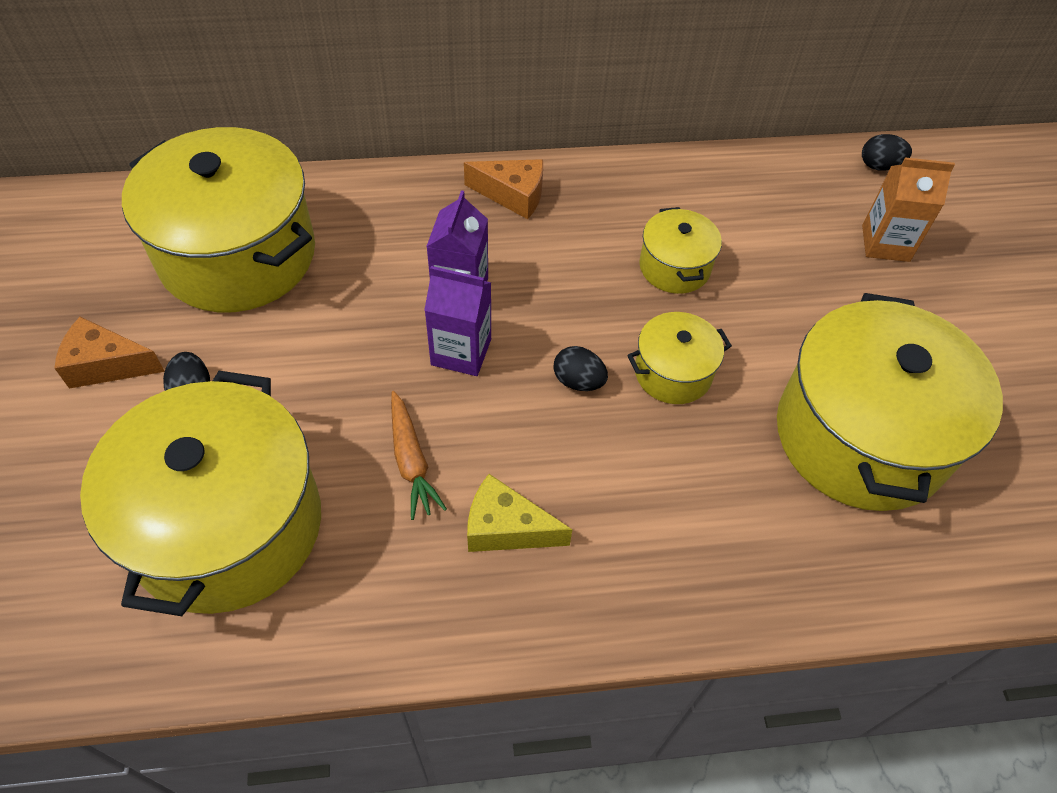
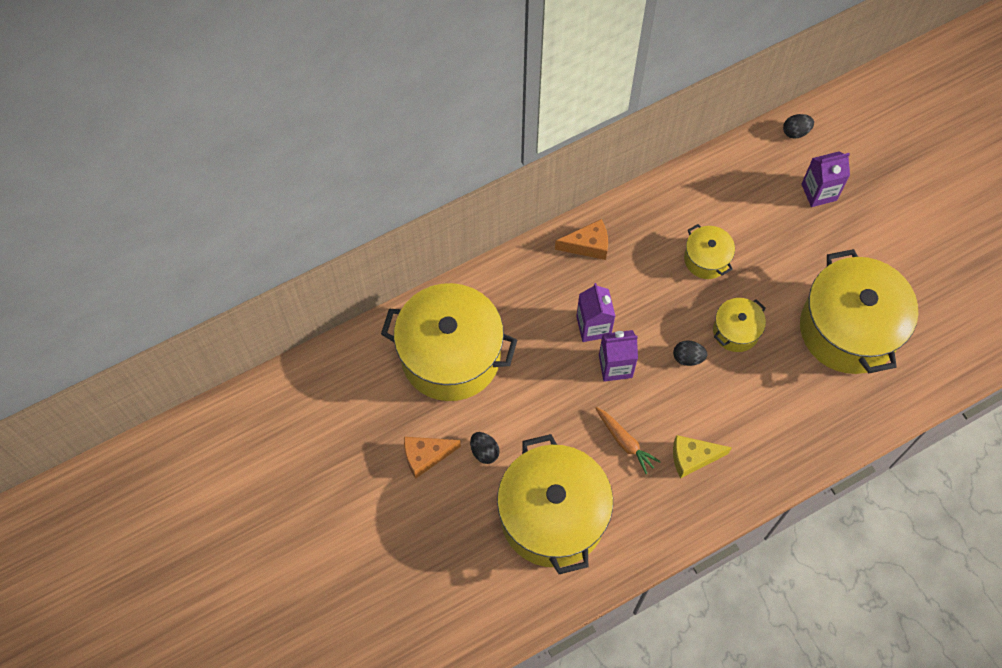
camera: 20 degrees left, 10 degrees up
orange carton [862,157,955,262] -> purple carton [801,151,850,207]

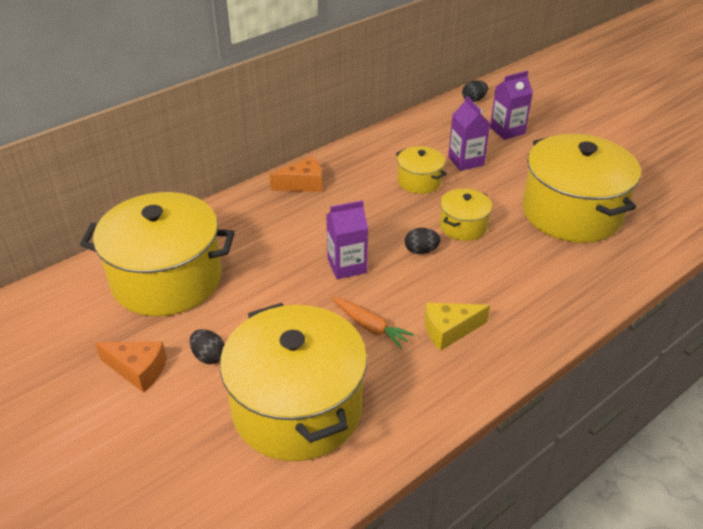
camera: 10 degrees left, 25 degrees down
orange cheese [404,437,461,478] -> orange cheese turned 135 degrees counterclockwise [95,341,167,393]
purple carton [576,283,615,342] -> purple carton moved to [448,96,491,171]

